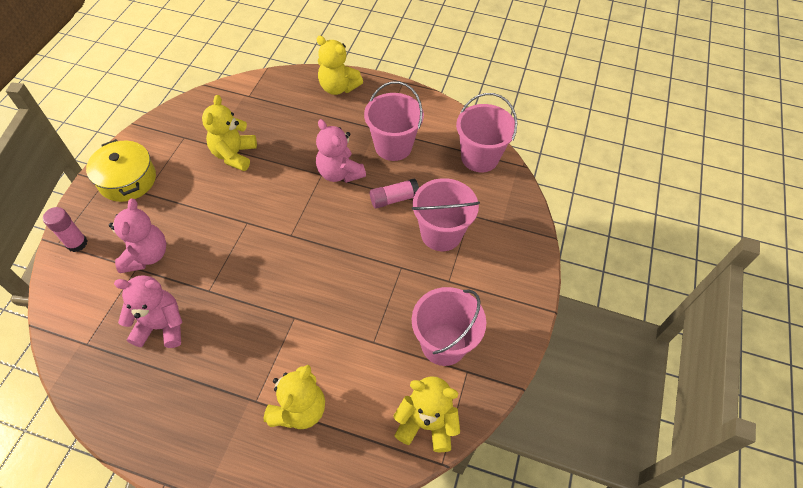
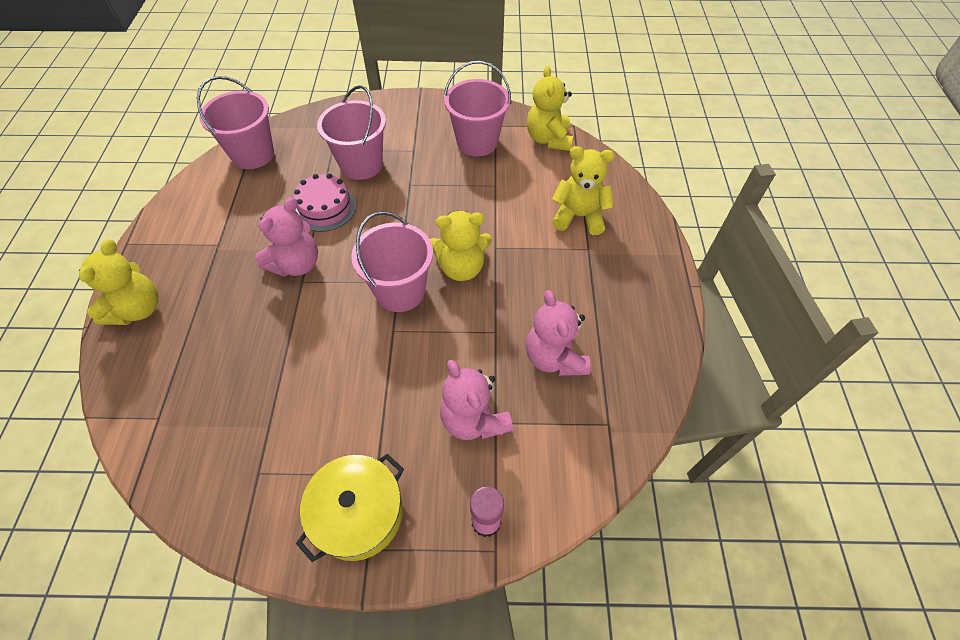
camera: 105 degrees left, 0 degrees up
pink teddy bear [109,199,167,273] -> pink teddy bear turned 105 degrees counterclockwise [440,360,513,440]
yellow teddy bear [202,95,257,171] -> yellow teddy bear moved to [430,211,492,281]
pink bucket [364,81,424,161] -> pink bucket moved to [351,211,433,312]
pink glue stick [370,178,419,209] -> pink cake [294,174,356,232]

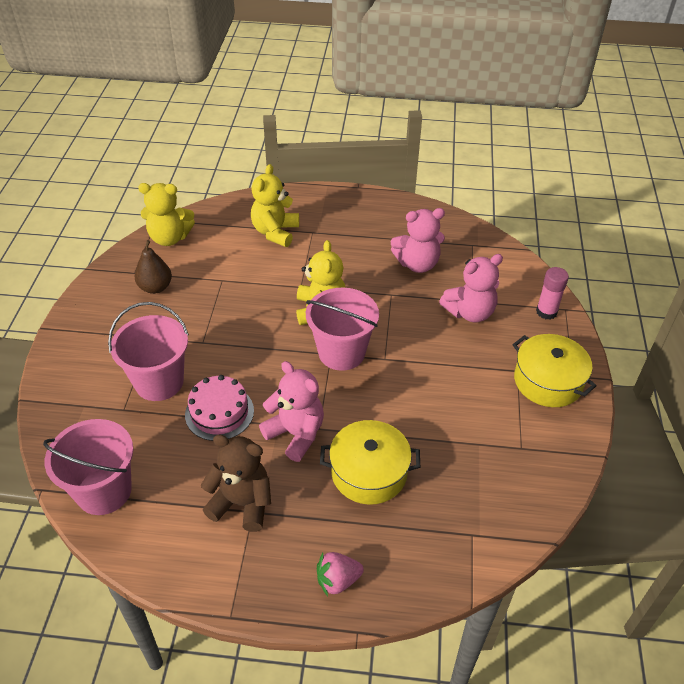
camera: 85 degrees left, 10 degrees down
yellow teddy bear [79,239,158,325] -> pink strawberry [317,552,364,596]
pink bucket [444,61,511,156] -> brown pear [135,240,172,294]
none -> brown teddy bear [201,434,271,532]
none -> yellow pot [320,420,420,505]

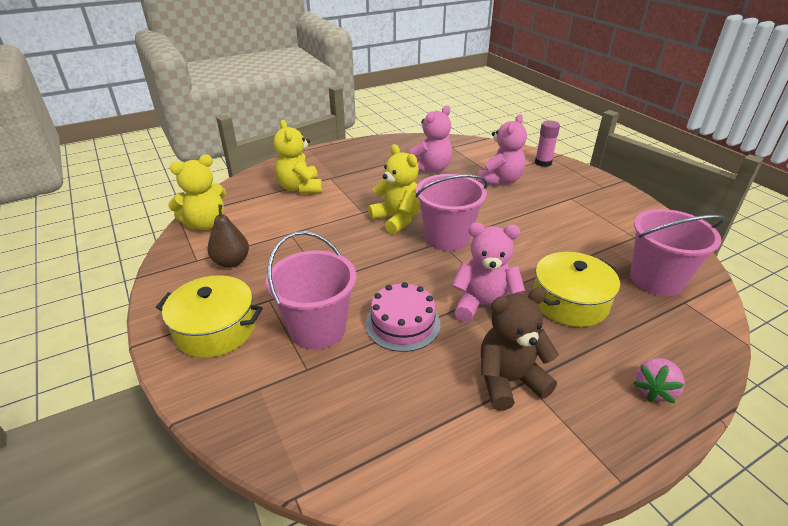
camera: 35 degrees left, 10 degrees down
pink bucket [43,419,133,515] -> pink bucket moved to [630,209,725,296]
yellow pot [513,334,597,407] -> yellow pot moved to [156,275,263,358]

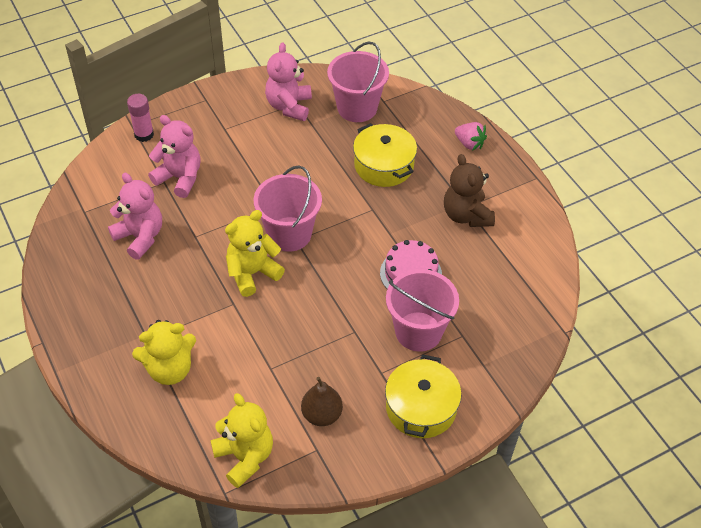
camera: 90 degrees left, 15 degrees up
pink teddy bear [452,223,525,322] -> pink teddy bear moved to [265,43,312,121]

